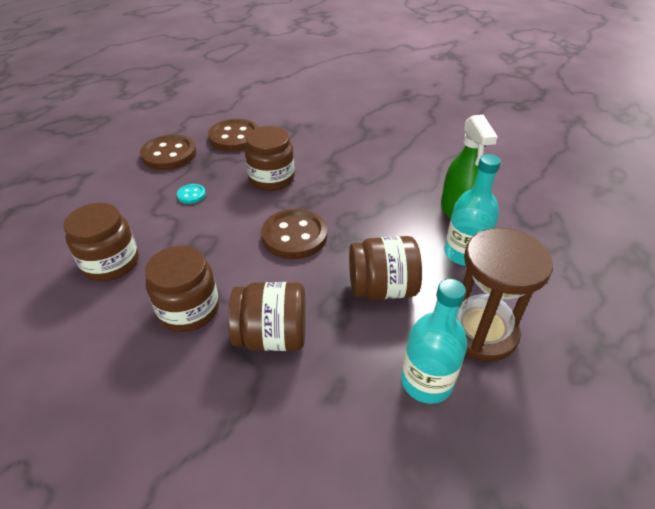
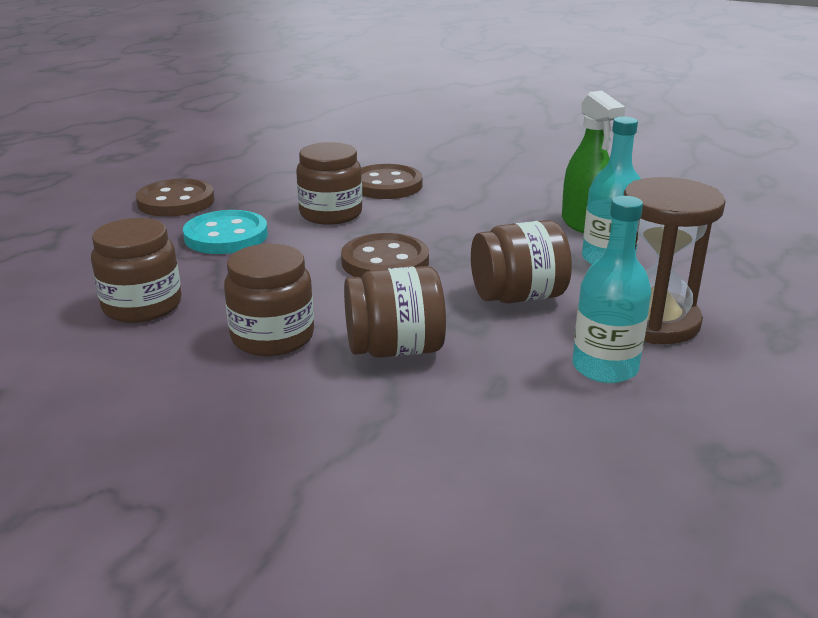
camera: 10 degrees left, 15 degrees down
turquoise button [177,184,206,204] -> turquoise button [183,210,268,254], size x2.12
brown button [208,119,259,152] -> brown button moved to [361,164,422,199]

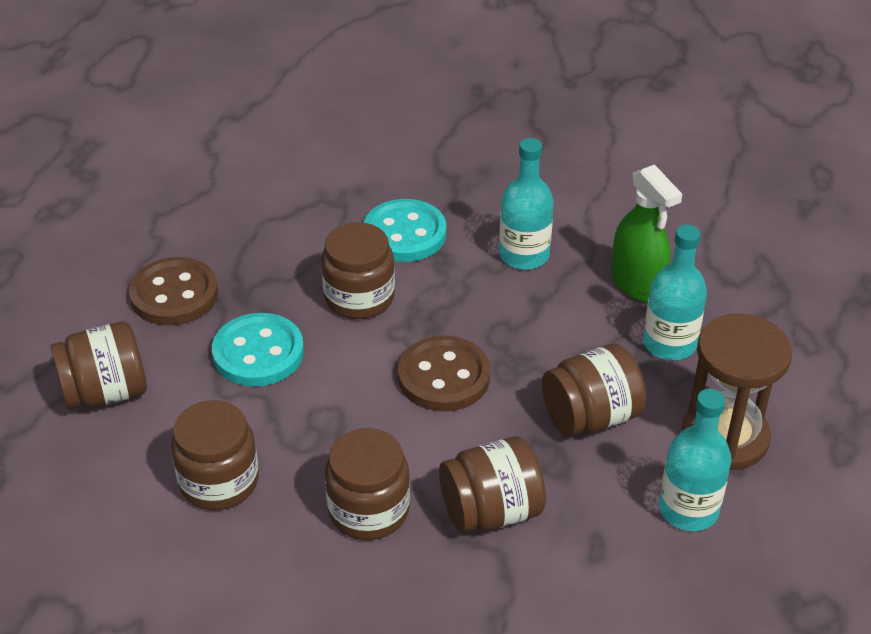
camera: 10 degrees left, 15 degrees up
brown button [361,164,422,199] -> turquoise button [364,199,446,262]
none -> brown jar [50,321,147,409]
none -> turquoise bottle [499,138,554,270]

